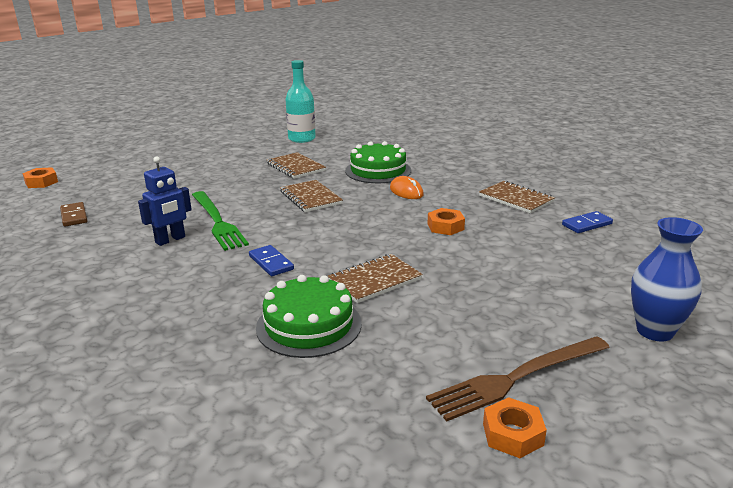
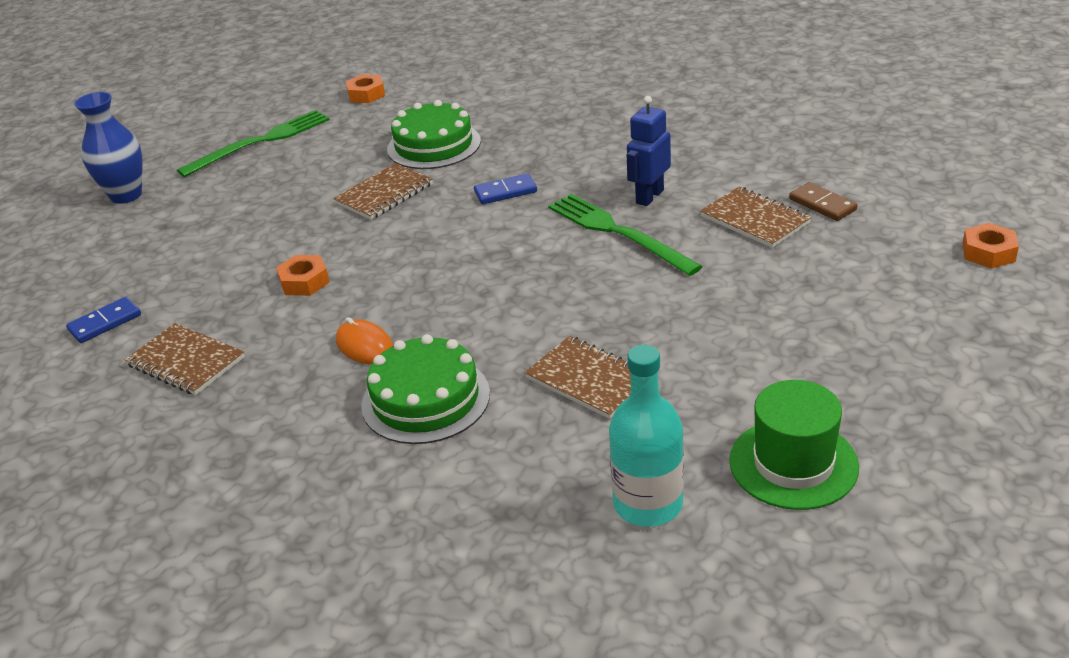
camera: 170 degrees right, 10 degrees up
blue domino [249,245,294,276] -> blue domino turned 60 degrees counterclockwise [474,174,537,204]
brown notebook [280,180,343,212] -> brown notebook moved to [700,187,812,248]
brown fork [426,336,610,421] -> green fork [177,110,330,177]
orange nut [483,397,547,458] -> orange nut moved to [346,74,385,103]
none -> green hat [729,380,859,510]

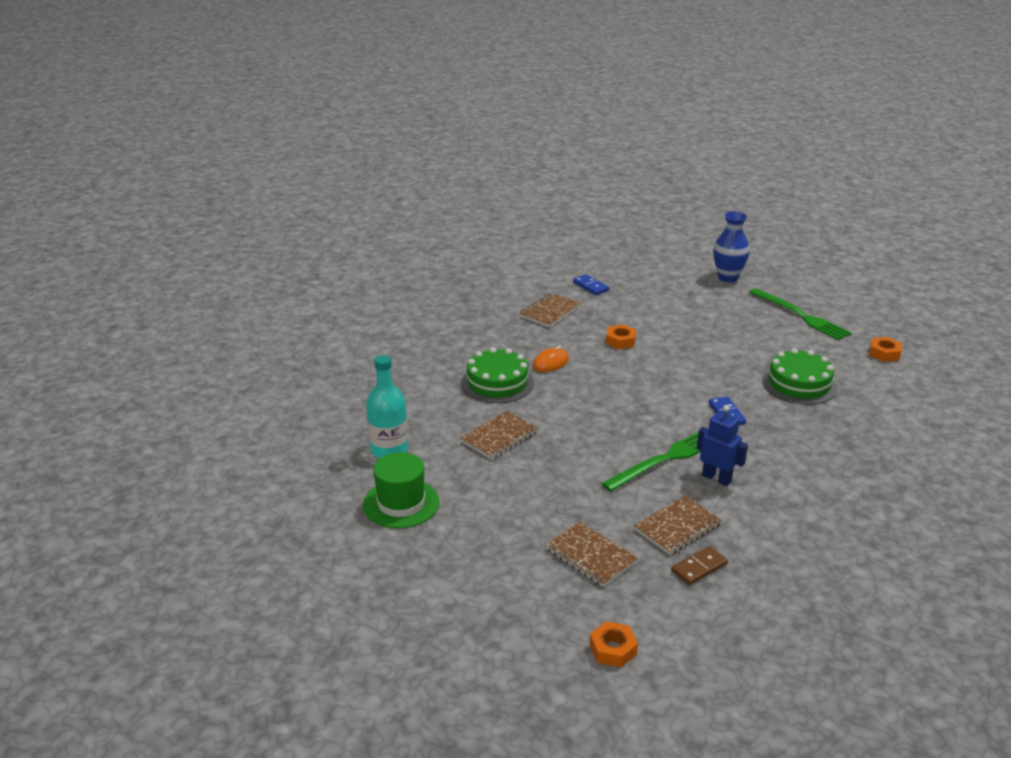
camera: 90 degrees right, 5 degrees down
brown notebook [333,163,433,220] -> brown notebook moved to [546,522,638,587]

